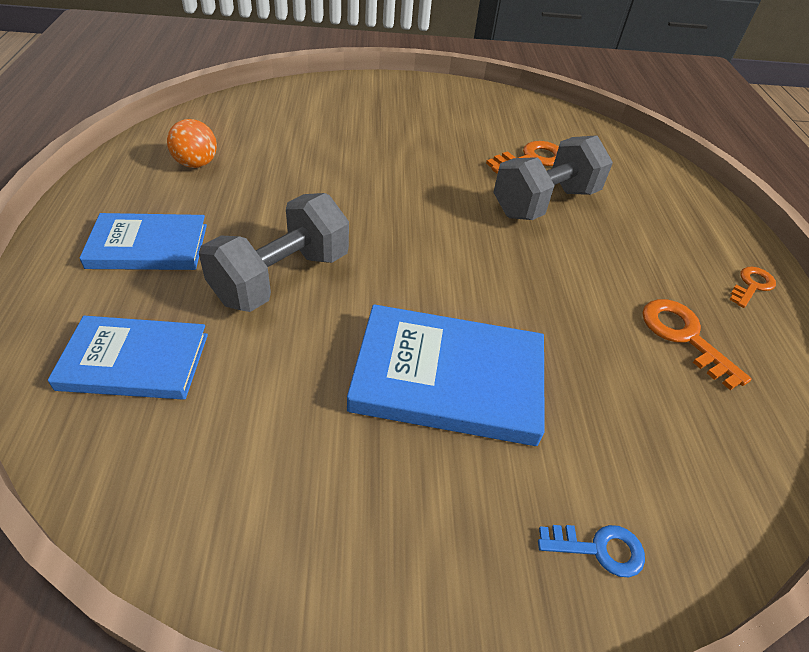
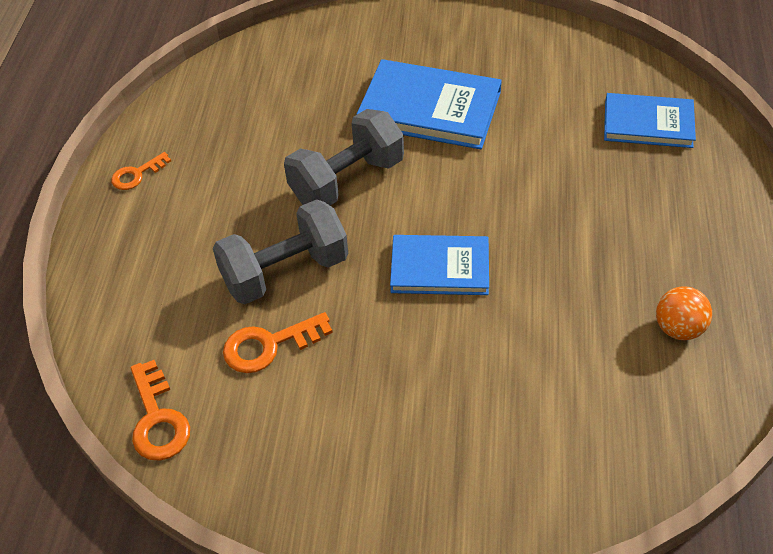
camera: 165 degrees left, 5 degrees up
blue book [79,213,207,270] -> blue book moved to [390,235,489,295]
grey dumbbell [199,193,349,312] -> grey dumbbell moved to [284,109,404,206]
blue key [538,525,645,577] -> none
orange key [642,299,751,390] -> orange key moved to [131,360,190,461]

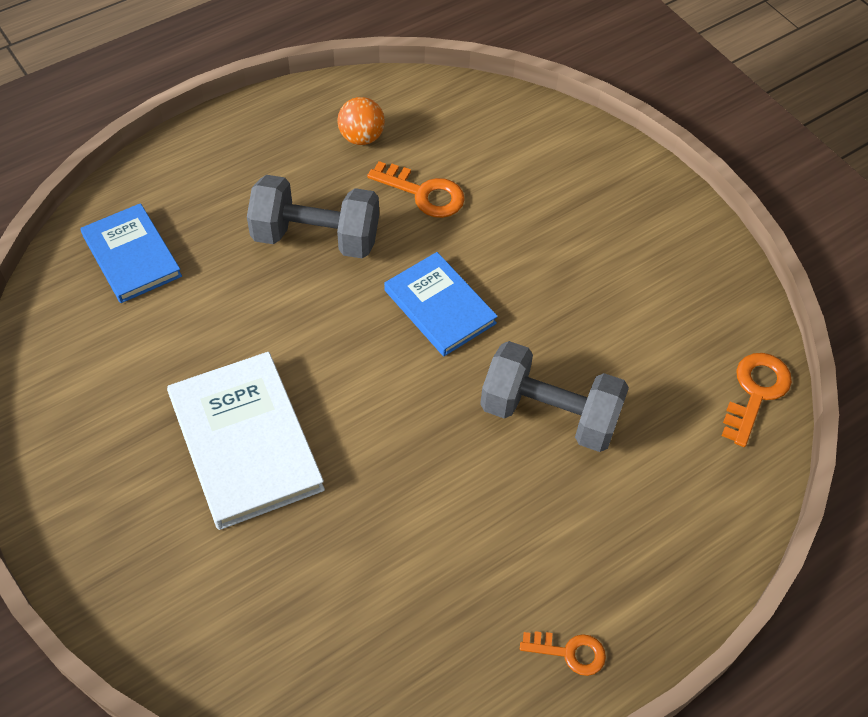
camera: 135 degrees left, 5 degrees up
orange key [223,312,333,373] -> orange key moved to [367,161,465,218]
grey dumbbell [284,109,404,206] -> grey dumbbell moved to [247,175,379,259]
blue book [356,59,502,149] -> white book [167,352,325,530]

